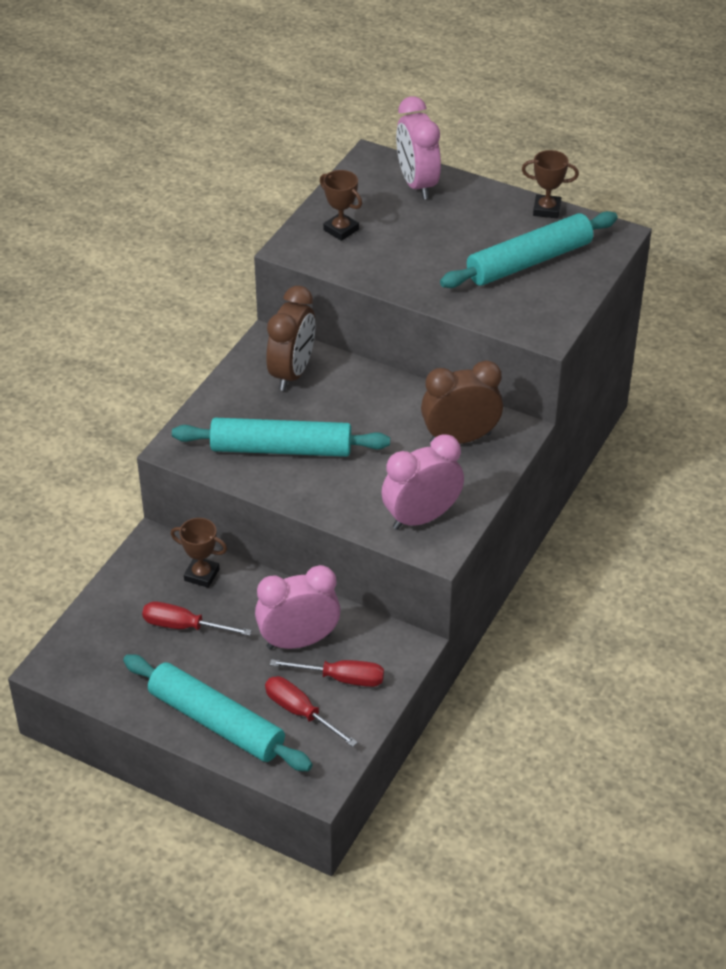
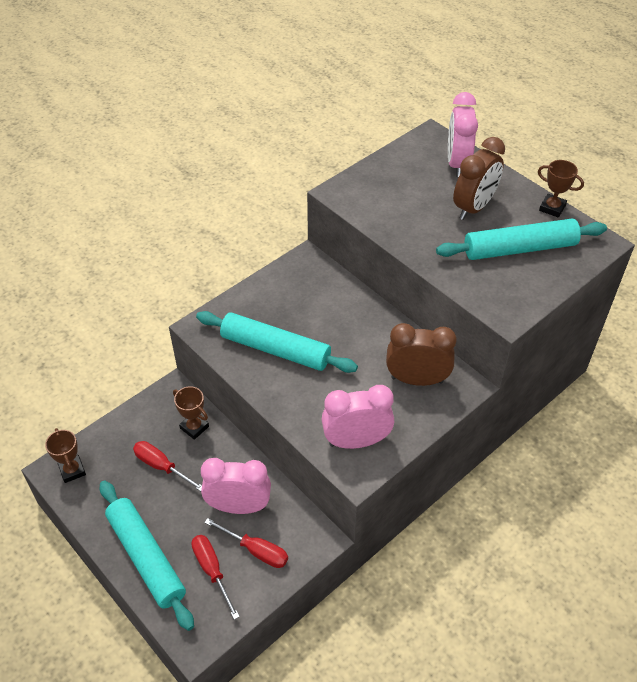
camera: 20 degrees right, 5 degrees up
brown clock [266,286,315,391] -> brown clock moved to [453,137,505,220]
brown trophy [320,170,362,241] -> brown trophy moved to [45,428,86,483]

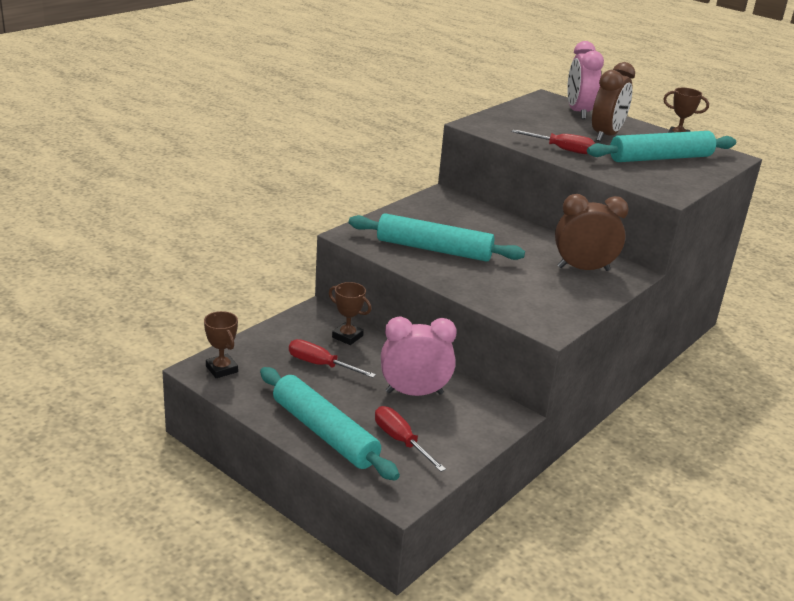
camera: 10 degrees left, 20 degrees down
red screwdriver [204,518,288,568] -> red screwdriver moved to [512,130,595,154]
pink clock [322,385,394,449] -> none

